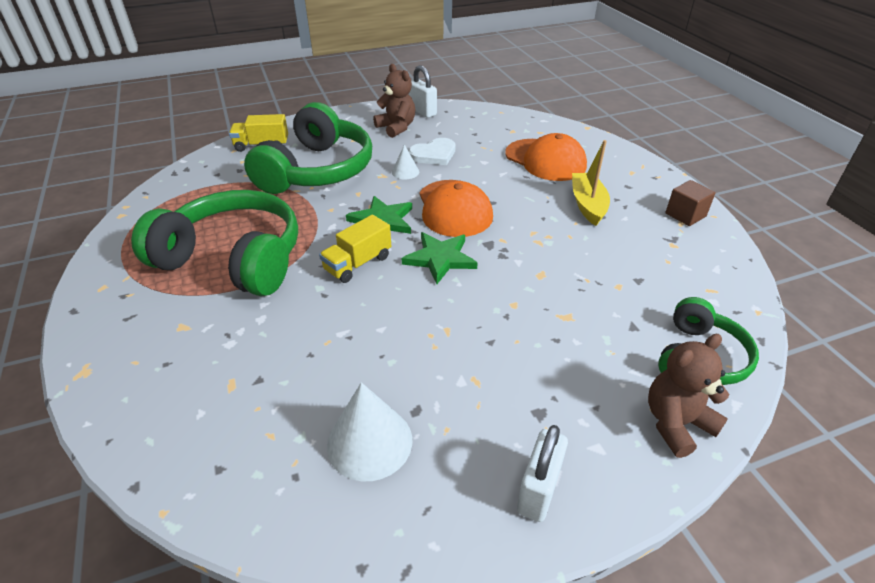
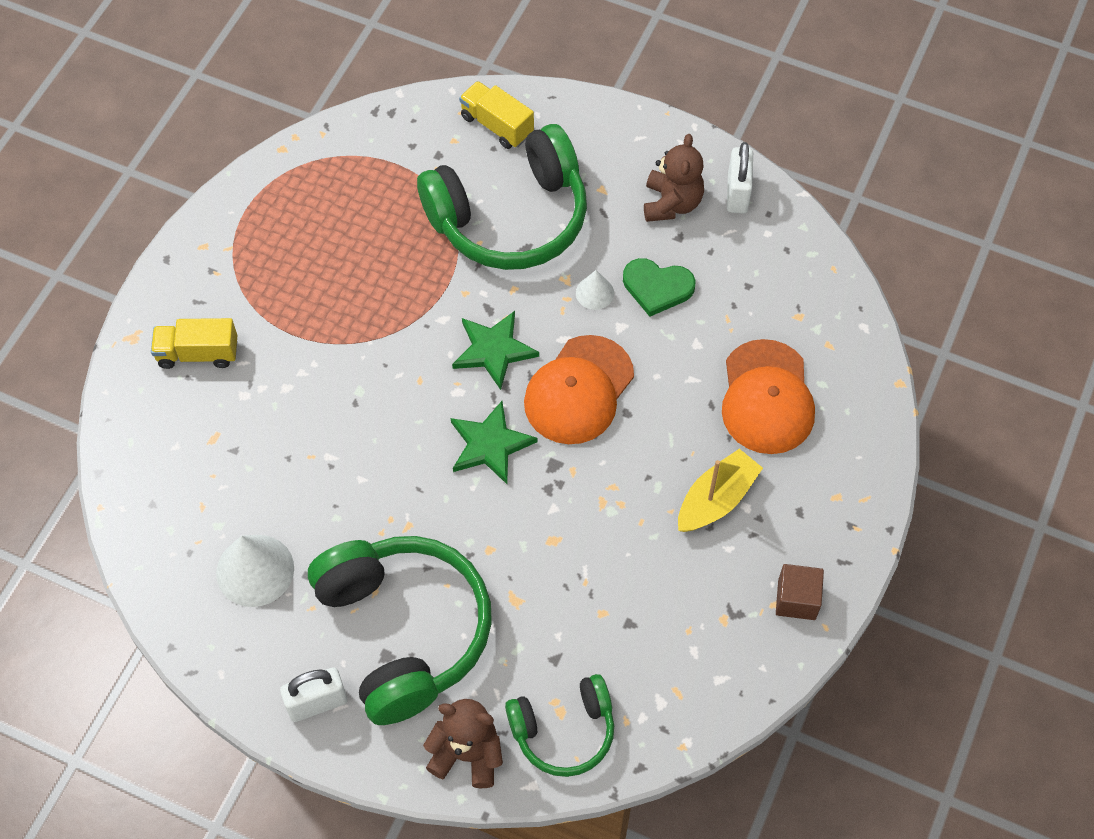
camera: 45 degrees right, 20 degrees up
green headphones [131,190,298,296] -> green headphones moved to [308,536,492,725]
yellow truck [319,215,391,283] -> yellow truck moved to [151,318,237,369]
white heart [409,138,455,165] -> green heart [623,258,695,317]

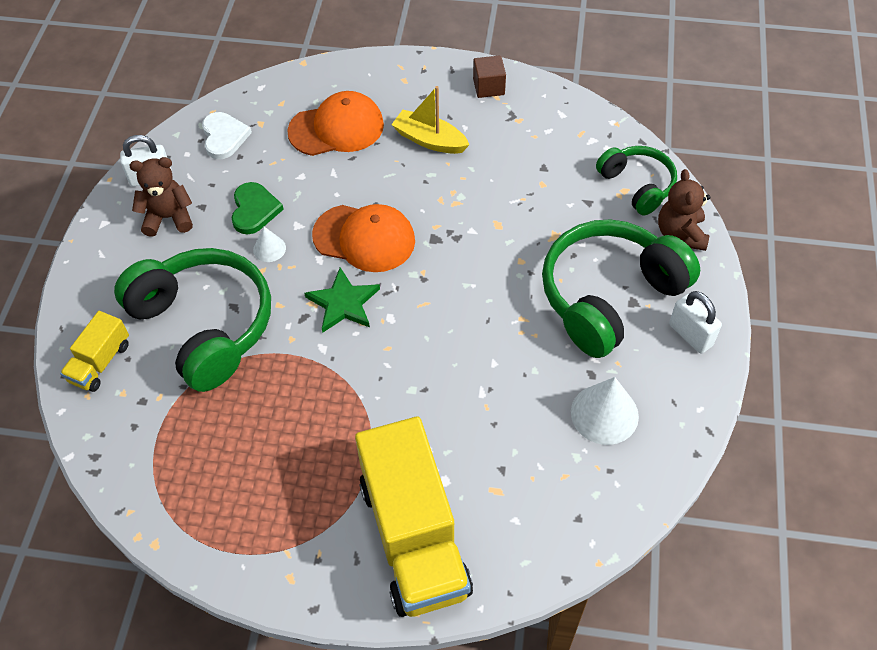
camera: 105 degrees left, 5 degrees down
yellow truck [151,318,237,369] -> yellow truck [355,416,473,617], size x2.12
green star [451,401,537,484] -> none
none -> white heart [202,112,252,159]

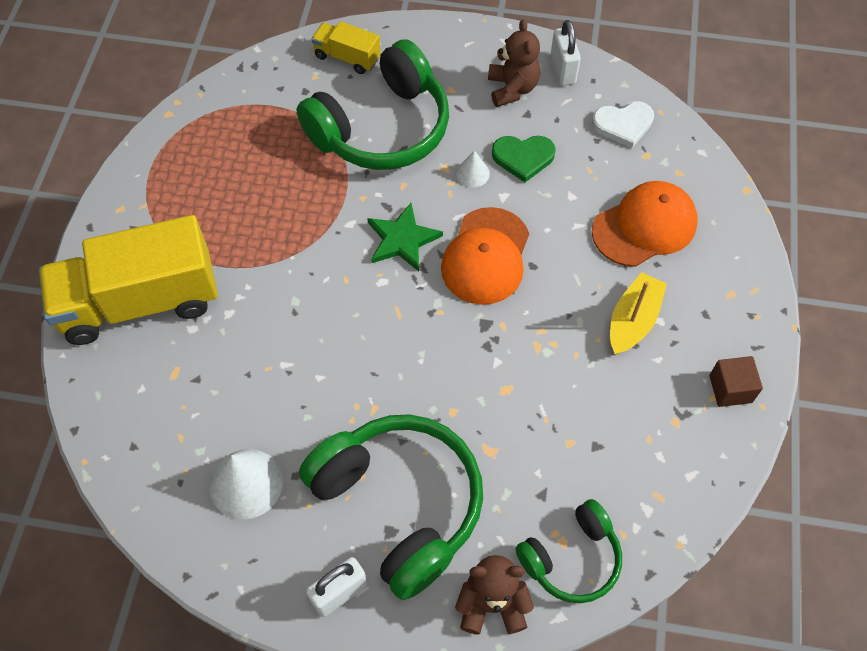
camera: 90 degrees right, 5 degrees up
orange cap [287,91,384,156] -> orange cap turned 105 degrees counterclockwise [592,181,697,267]

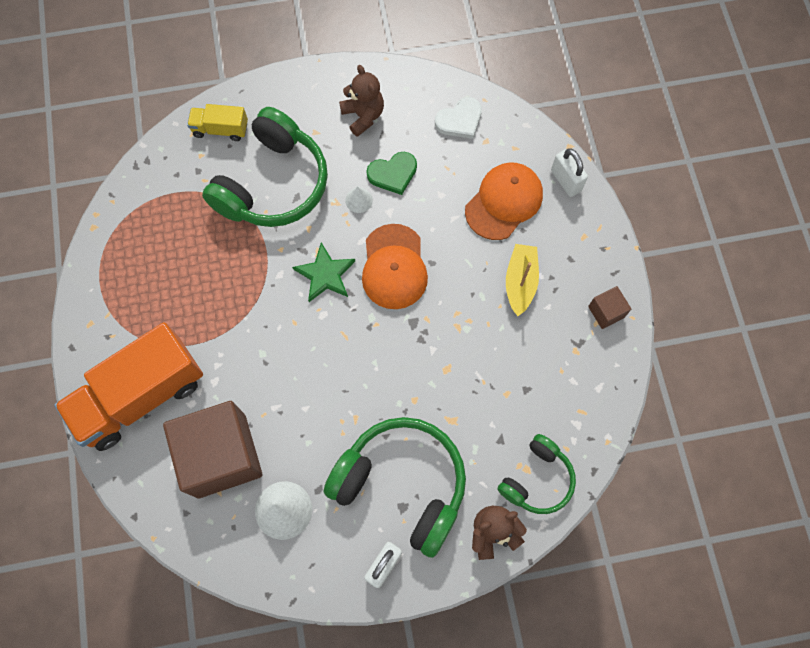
camera: 20 degrees left, 10 degrees up
yellow truck [39,215,218,345] -> orange truck [54,322,203,451]
white padlock [550,20,581,86] -> white padlock moved to [551,148,588,197]
none -> brown cube [163,401,262,498]

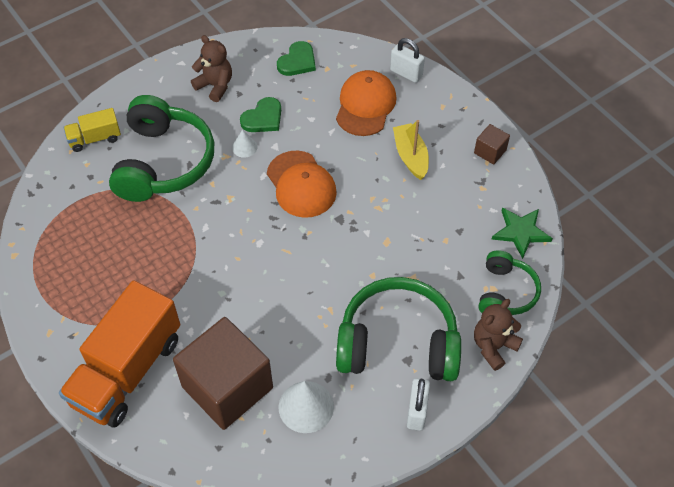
camera: 25 degrees left, 15 degrees down
green star [292,242,355,302] -> green star moved to [492,207,553,259]
white heart [435,97,482,139] -> green heart [277,41,316,76]

